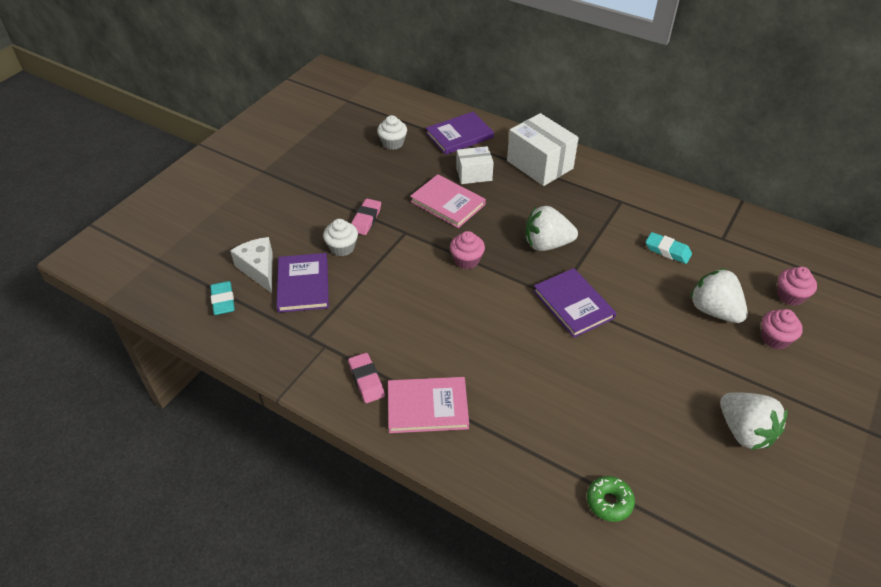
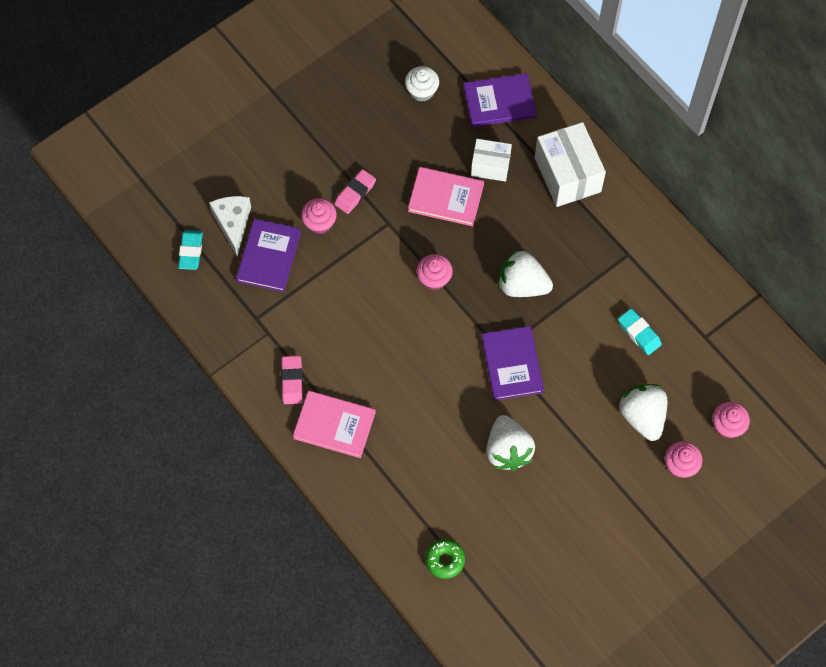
camera: 20 degrees right, 20 degrees up
white cupcake [323,219,358,256] -> pink cupcake [301,198,337,234]
pink book [410,174,486,228] -> pink book turned 45 degrees counterclockwise [408,167,484,226]
white strawberry [720,392,788,450] -> white strawberry moved to [486,415,535,471]

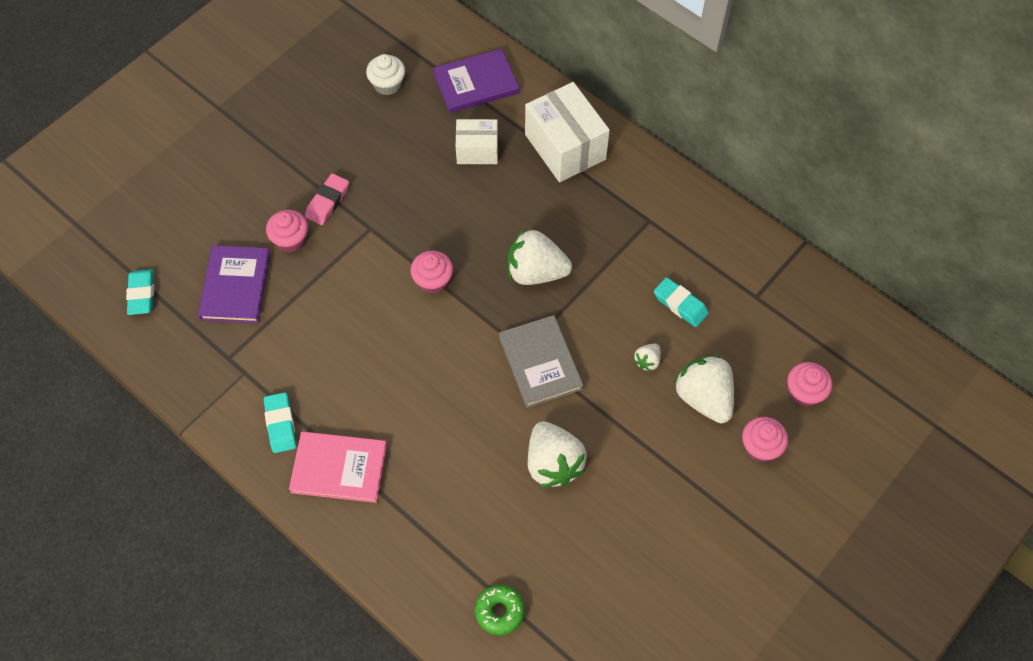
camera: 10 degrees left, 5 degrees down
white cheese [209,196,251,256] -> none
pink eraser [281,356,303,404] -> turquoise eraser [264,392,296,453]
pink book [408,167,484,226] -> none
purple book [482,326,544,401] -> grey book [499,315,584,408]
none -> white strawberry [634,344,661,372]

